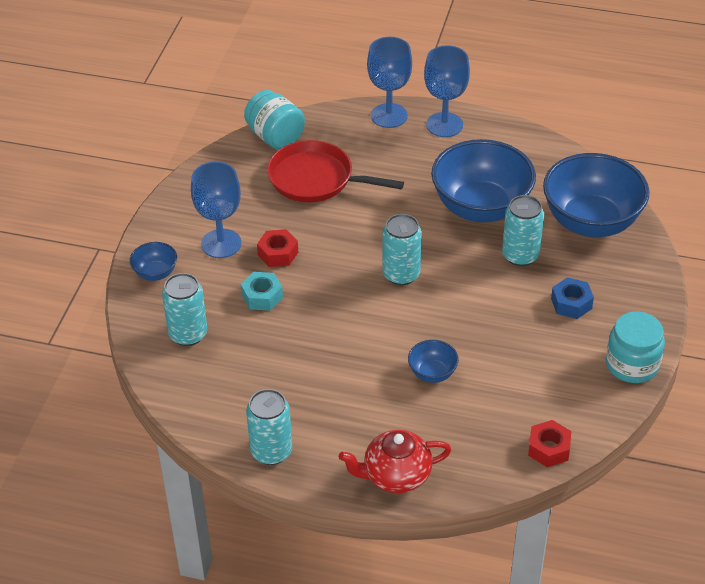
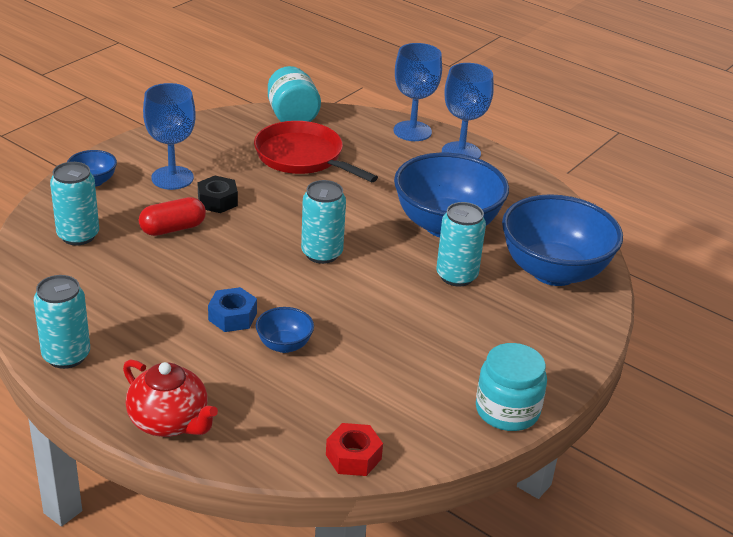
camera: 20 degrees right, 10 degrees down
turquoise nut [241,272,283,311] -> red capsule [139,197,206,236]
red nut [257,229,298,267] -> black nut [197,175,238,213]
red teapot [339,430,451,493] -> red teapot turned 150 degrees counterclockwise [123,359,218,437]
blue nut [551,277,594,319] -> blue nut moved to [208,287,257,332]

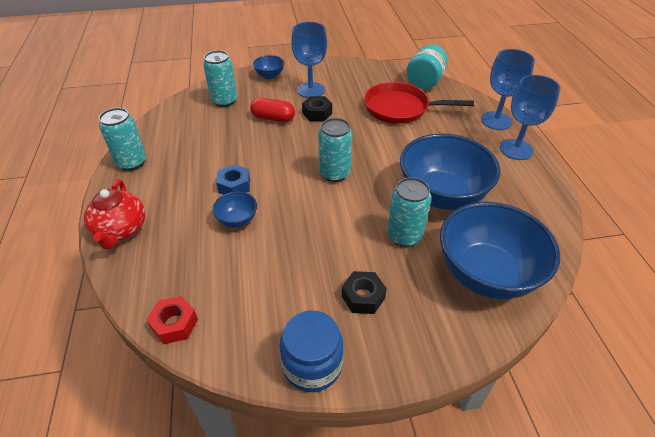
camera: 45 degrees right, 10 degrees up
red pan [254,121,378,182] -> red pan turned 75 degrees counterclockwise [364,82,474,124]
turquoise jar [476,343,547,431] -> blue jar [279,310,344,392]
none -> black nut [342,271,387,314]

